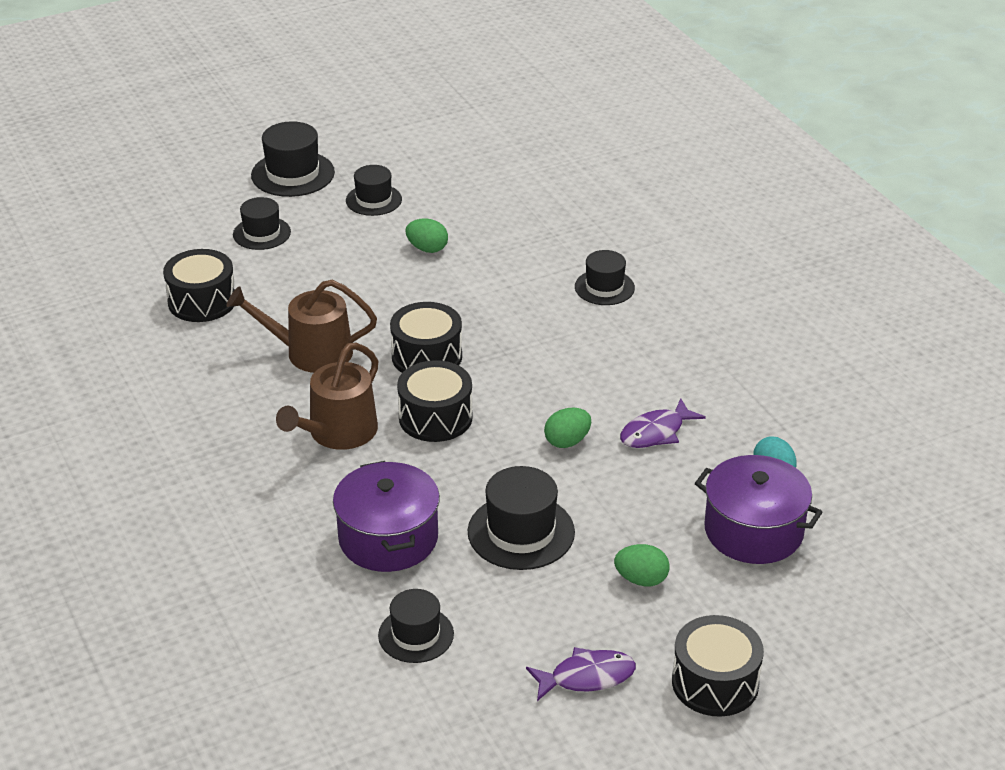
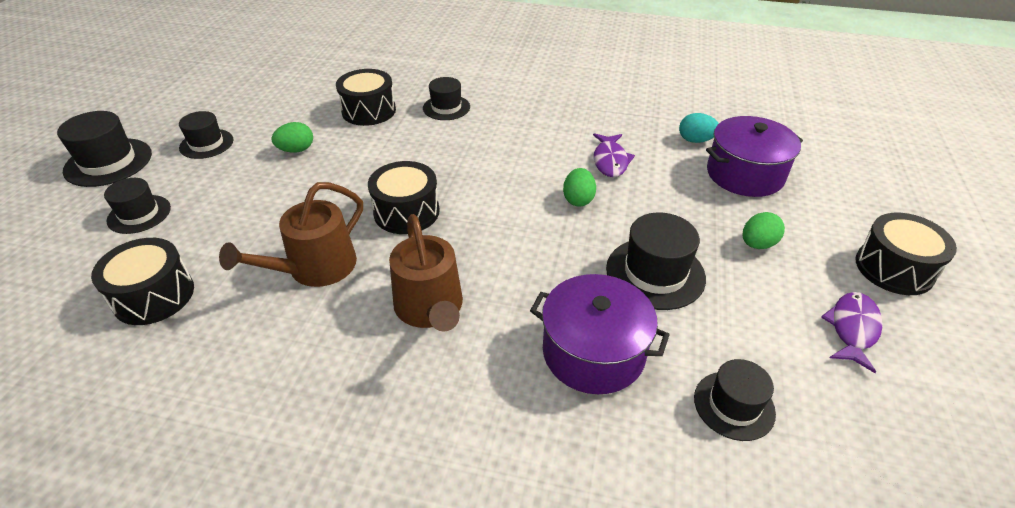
camera: 50 degrees left, 5 degrees up
black drum [397,360,473,442] -> black drum moved to [336,69,396,126]

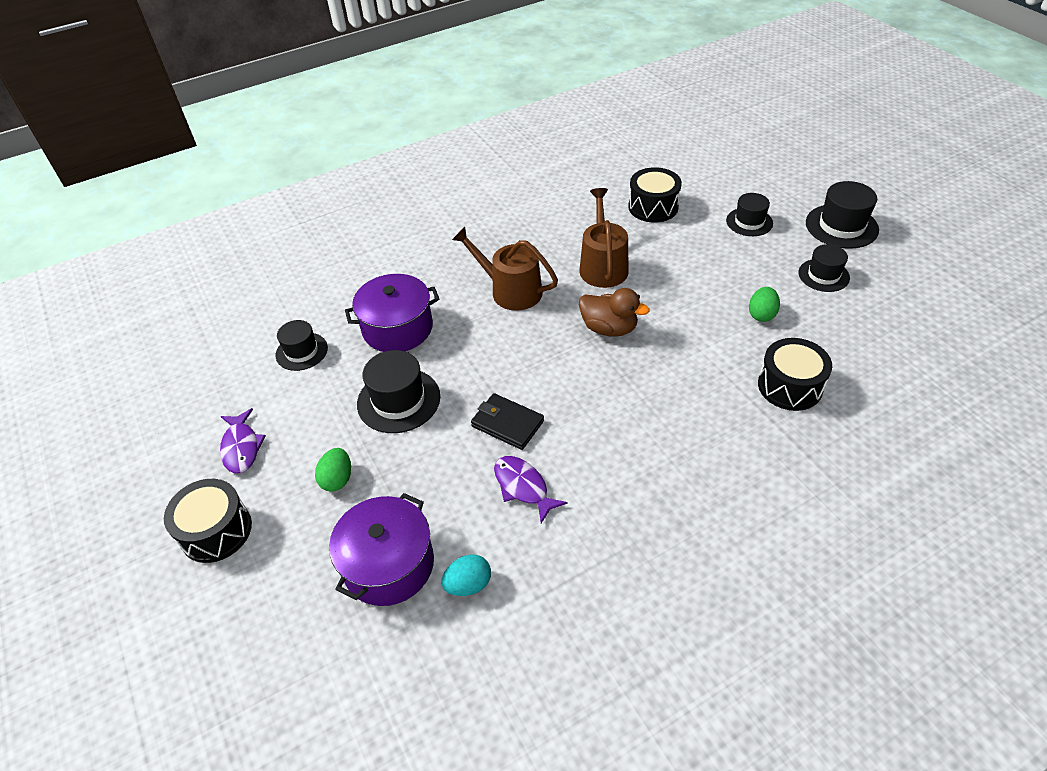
camera: 140 degrees right, 5 degrees up
black drum [368,161,440,234] -> brown duck [579,288,650,337]
black hat [423,77,470,120] -> none
green egg [563,168,596,206] -> black wallet [471,393,544,450]

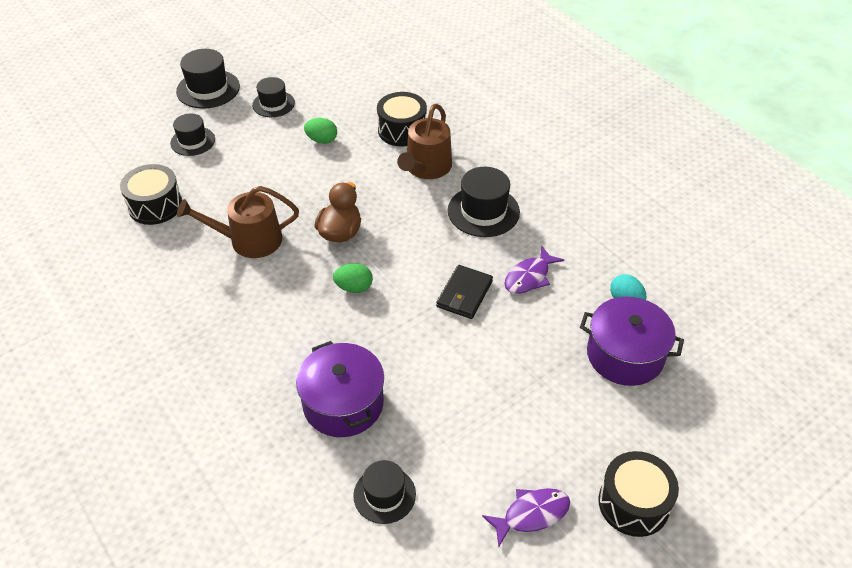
camera: 100 degrees left, 0 degrees up
green egg [315,448,351,491] -> green egg moved to [333,263,373,293]
black hat [357,350,440,433] -> black hat moved to [448,167,520,237]
brown watering can [452,227,558,311] -> brown watering can moved to [397,103,452,179]

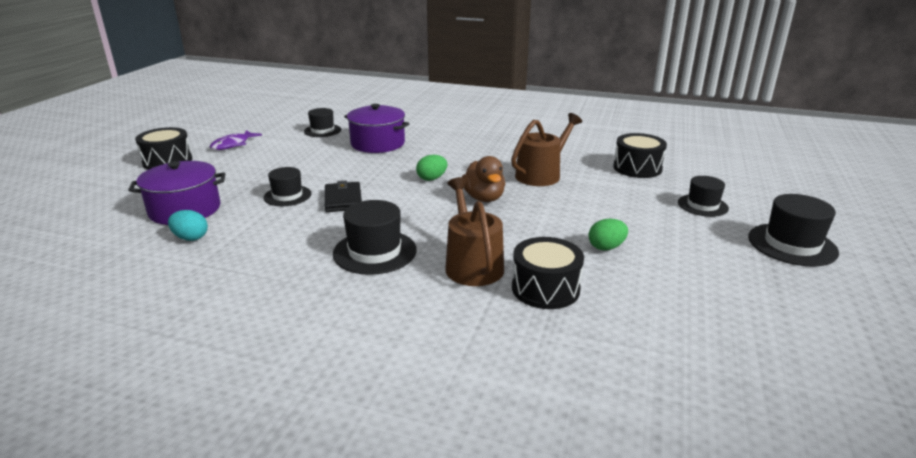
camera: 145 degrees right, 20 degrees down
black hat [252,77,295,117] -> black hat moved to [264,167,311,206]
purple fish [504,246,564,294] -> none

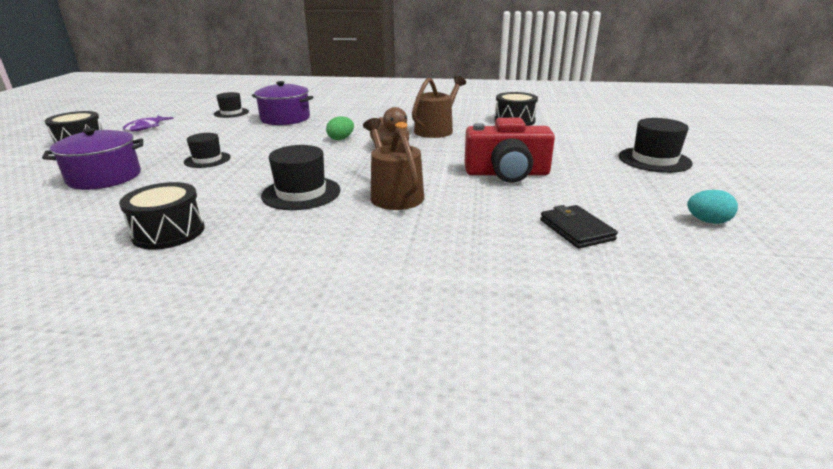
camera: 10 degrees left, 0 degrees up
turquoise egg [168,210,208,241] -> turquoise egg moved to [687,190,738,224]
black wallet [325,181,362,212] -> black wallet moved to [540,205,618,248]
black drum [512,237,584,309] -> black drum moved to [119,182,205,250]
green egg [589,219,628,250] -> red camera [464,118,555,183]
black hat [678,176,729,217] -> none

